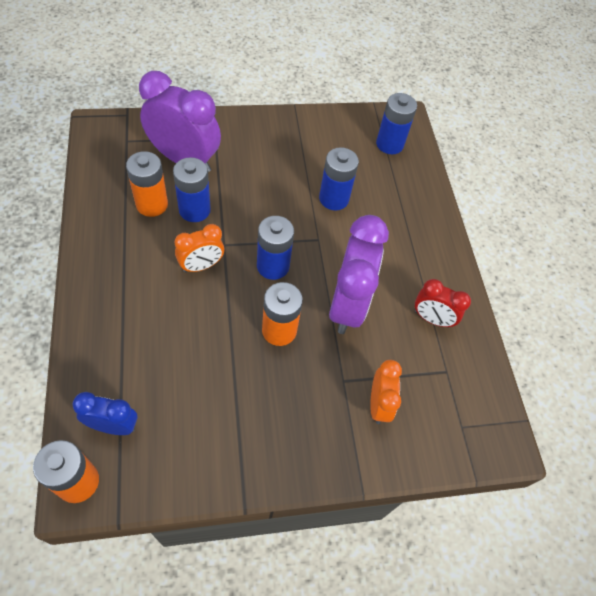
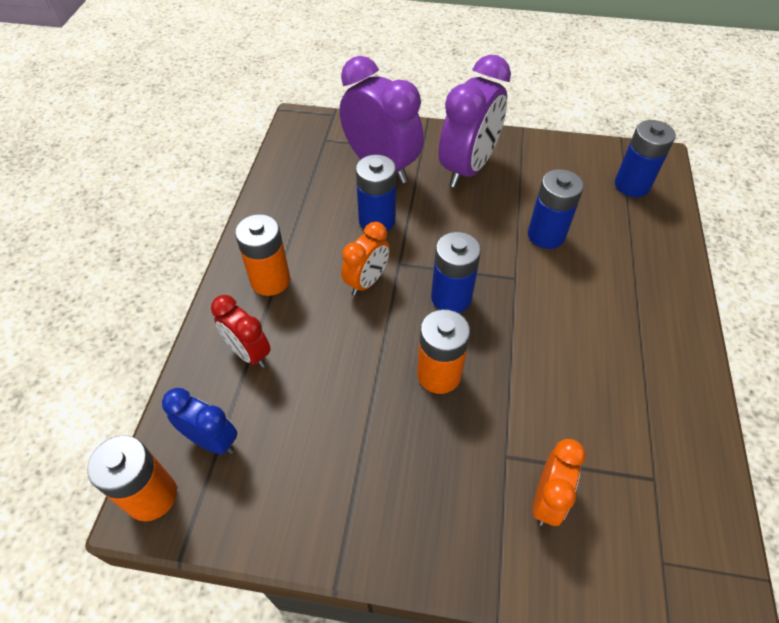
camera: 25 degrees right, 5 degrees down
orange battery [126,151,168,217] -> orange battery moved to [235,214,290,296]
orange clock [175,224,224,273] -> orange clock turned 45 degrees counterclockwise [341,222,390,296]
purple clock [329,215,389,334] -> purple clock moved to [439,55,511,188]
red clock [415,279,471,328] -> red clock moved to [211,295,271,367]

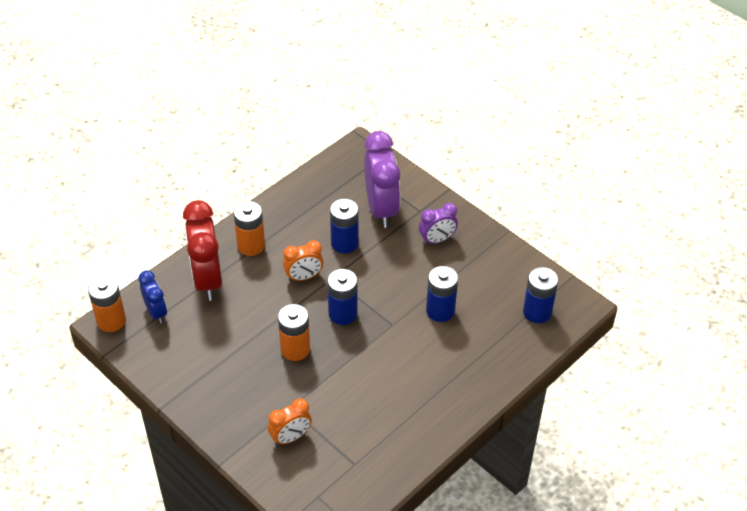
camera: 35 degrees right, 5 degrees down
red clock [211,295,271,367] -> red clock [183,200,222,301], size x1.83
purple clock [439,55,511,188] -> purple clock [419,203,458,245], size x0.55

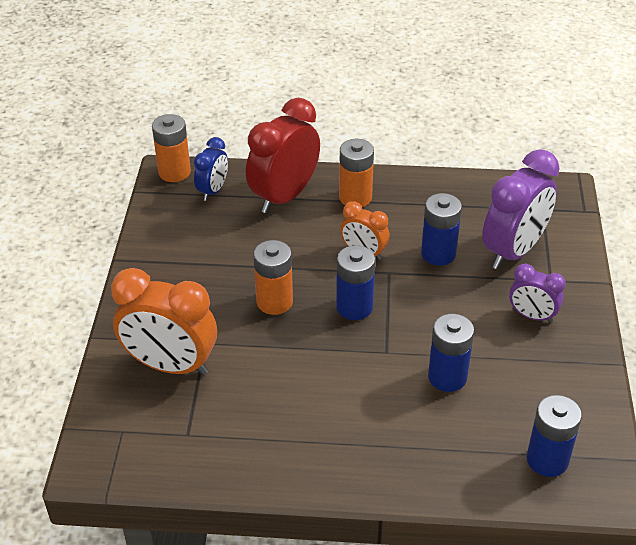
camera: 50 degrees right, 5 degrees down
orange clock [268,398,312,445] -> orange clock [111,268,217,375], size x1.83

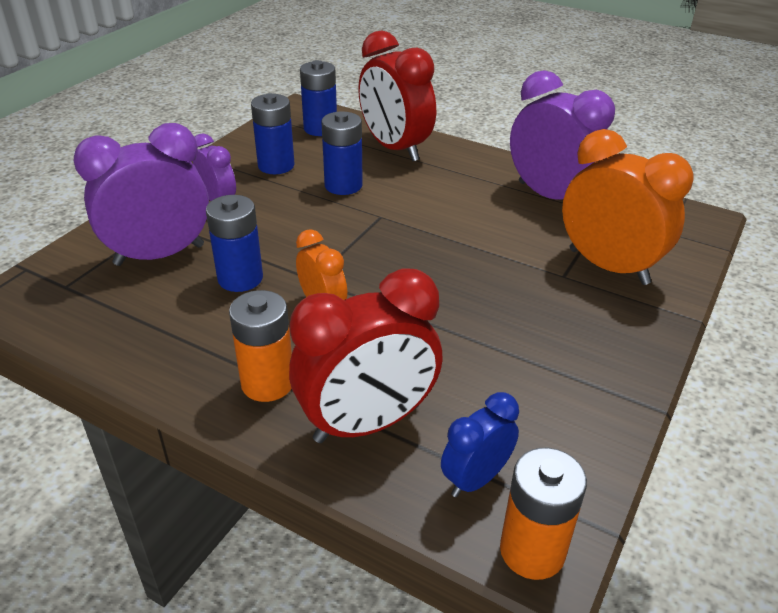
camera: 155 degrees left, 5 degrees down
orange battery [253,240,293,315] -> none
blue battery [336,245,375,320] -> blue battery moved to [251,93,295,174]
none -> red clock [358,31,436,162]
none -> purple clock [510,70,615,200]

